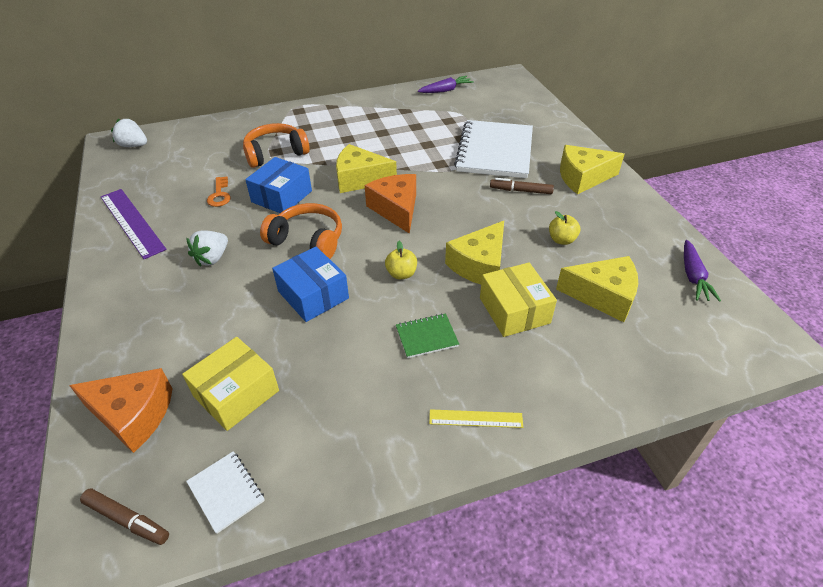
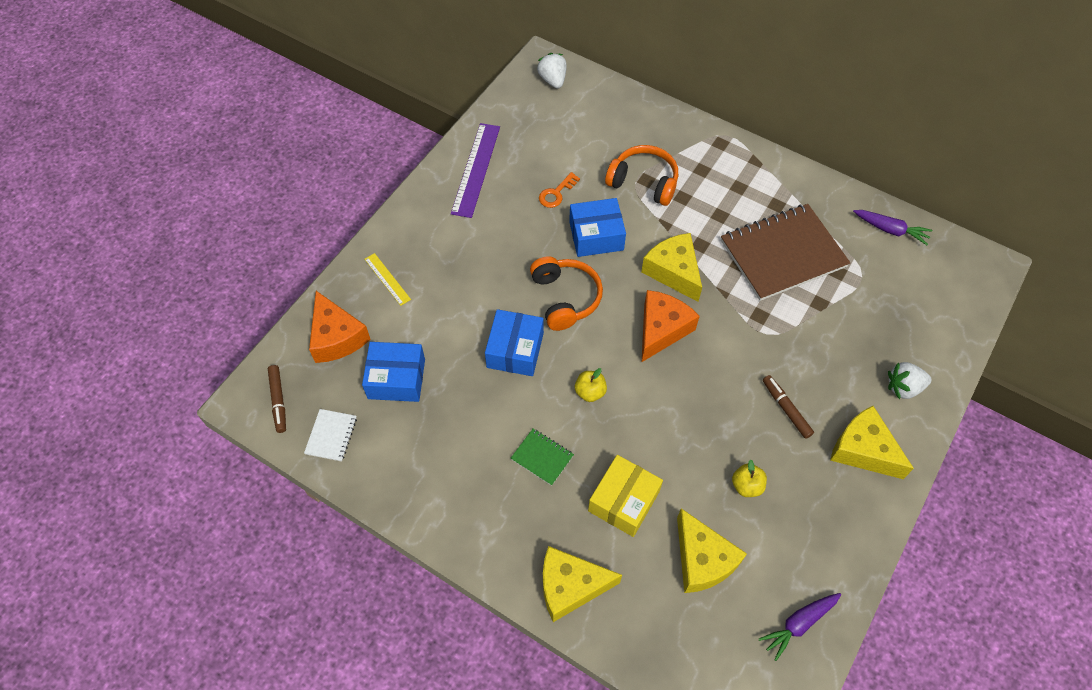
camera: 50 degrees right, 15 degrees up
yellow box [182,337,279,431] -> blue box [362,342,425,402]
white strawberry [186,230,228,267] -> white strawberry moved to [888,362,932,399]
yellow ruler [429,409,523,428] -> yellow ruler moved to [364,253,411,306]
yellow cheese [445,221,504,284] -> yellow cheese moved to [543,546,622,622]
white notebook [454,120,533,178] -> none
none -> brown notebook [721,204,850,301]

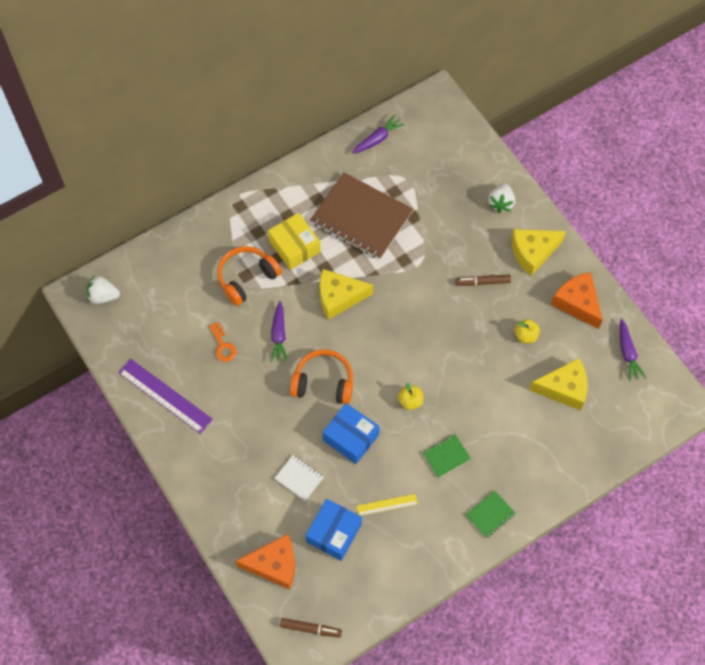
camera: 65 degrees left, 5 degrees up
white notebook [304,409,357,462] -> white notebook moved to [275,455,324,501]
yellow ruler [364,253,411,306] -> yellow ruler moved to [357,494,418,516]
yellow cheese [543,546,622,622] -> none
blue box [569,198,626,257] -> purple carrot [270,301,288,362]
yellow box [588,455,663,537] -> yellow box moved to [268,213,321,270]
orange cheese [642,290,700,362] -> orange cheese moved to [551,272,603,329]
brown notebook [721,204,850,301] -> brown notebook turned 60 degrees counterclockwise [310,172,413,260]
none -> green notebook [466,490,516,538]

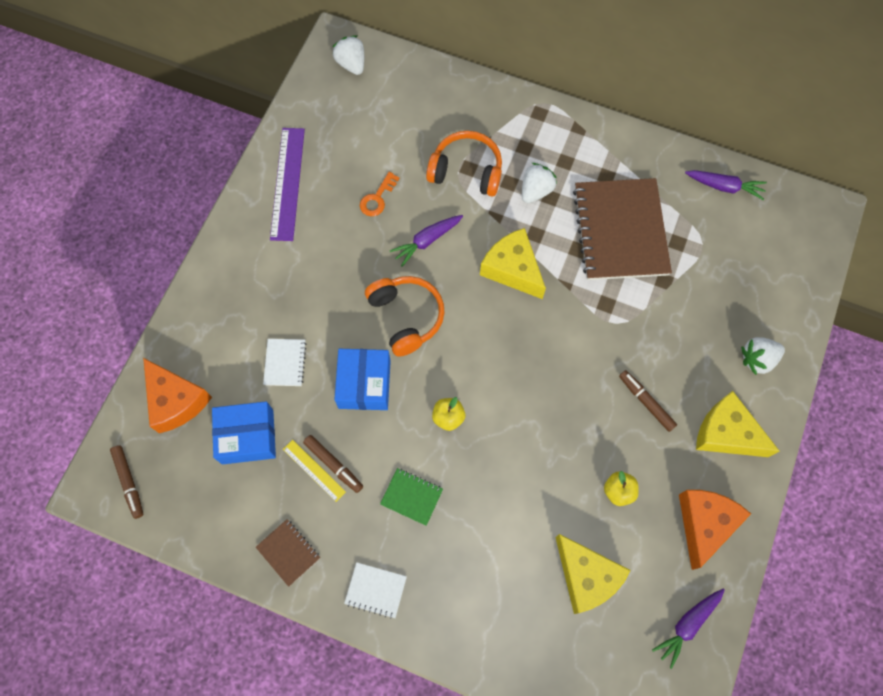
camera: 55 degrees right, 5 degrees up
yellow box [268,213,321,270] -> white strawberry [522,163,557,203]
green notebook [466,490,516,538] -> white notebook [344,562,407,619]
none -> brown notebook [256,519,320,587]
none -> brown marker [303,435,363,493]

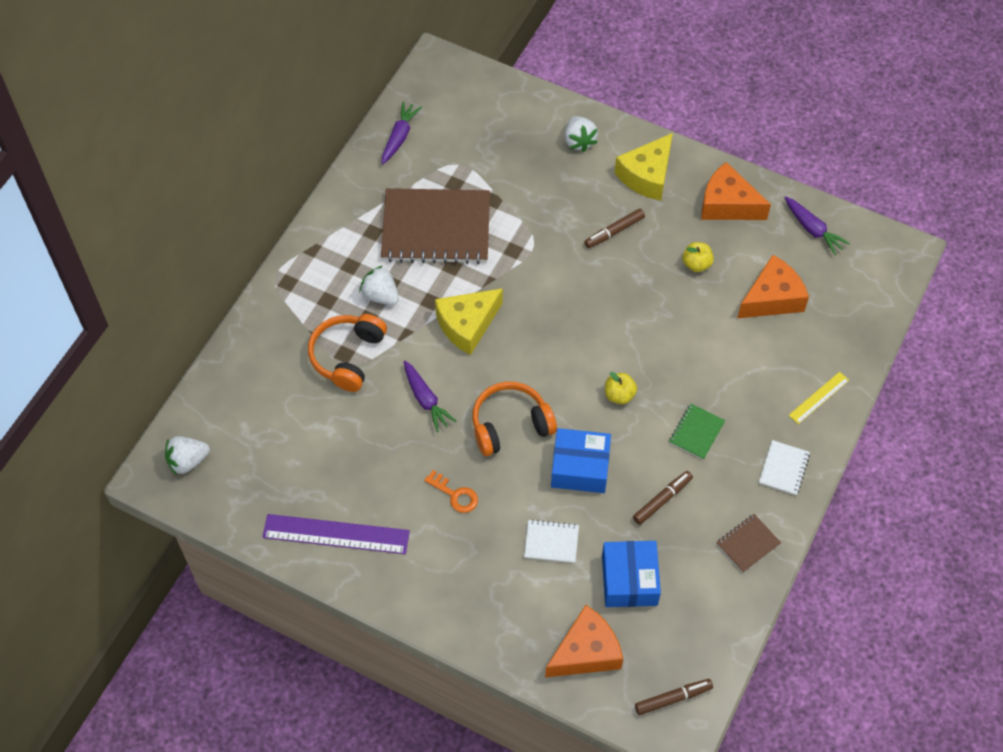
camera: 85 degrees left, 10 degrees down
yellow ruler [283,440,346,502] -> yellow ruler moved to [789,372,849,424]
orange key [360,172,400,216] -> orange key moved to [424,470,478,513]
yellow cheese [555,534,631,614] -> orange cheese [737,255,809,318]

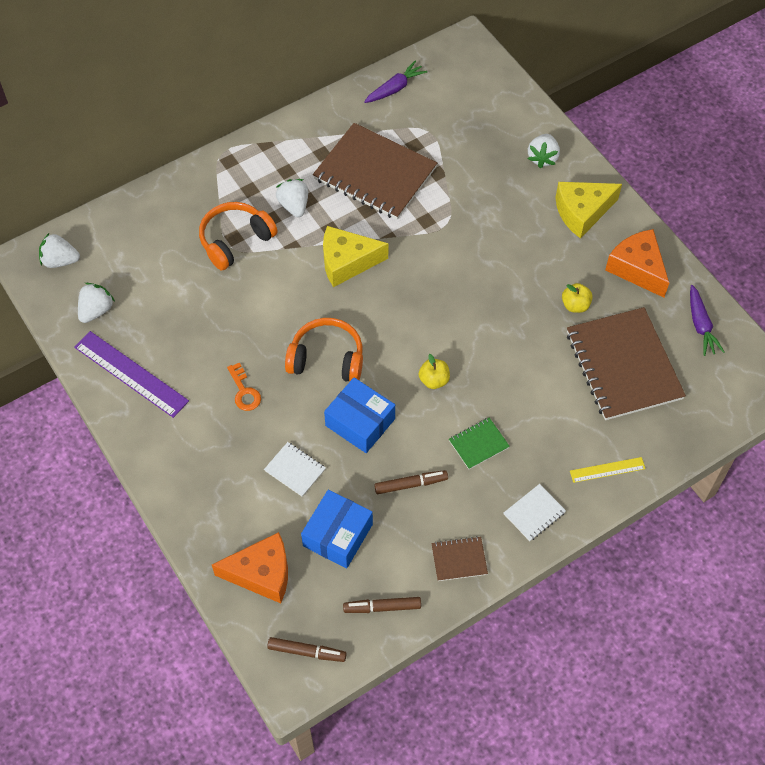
camera: 30 degrees right, 0 degrees up
purple carrot [404,361,457,432] -> none
brown marker [584,209,645,248] -> brown marker moved to [343,597,421,613]
orange cheese [737,255,809,318] -> brown notebook [567,307,686,420]
none -> white strawberry [78,283,115,323]

